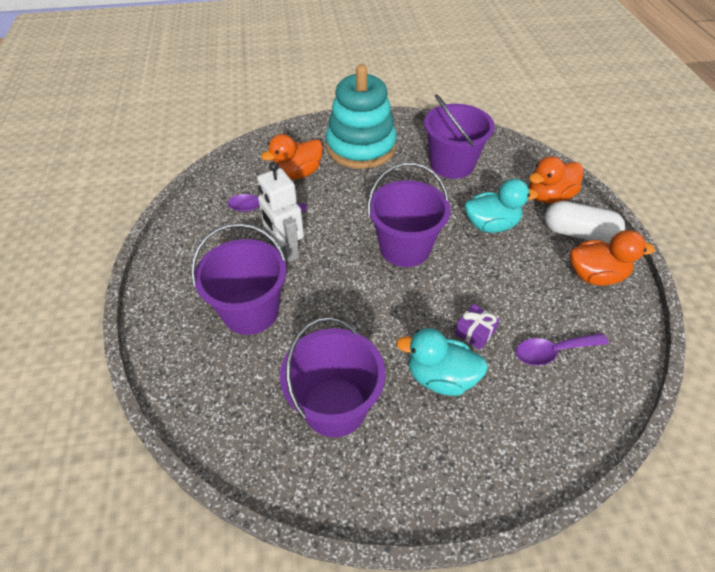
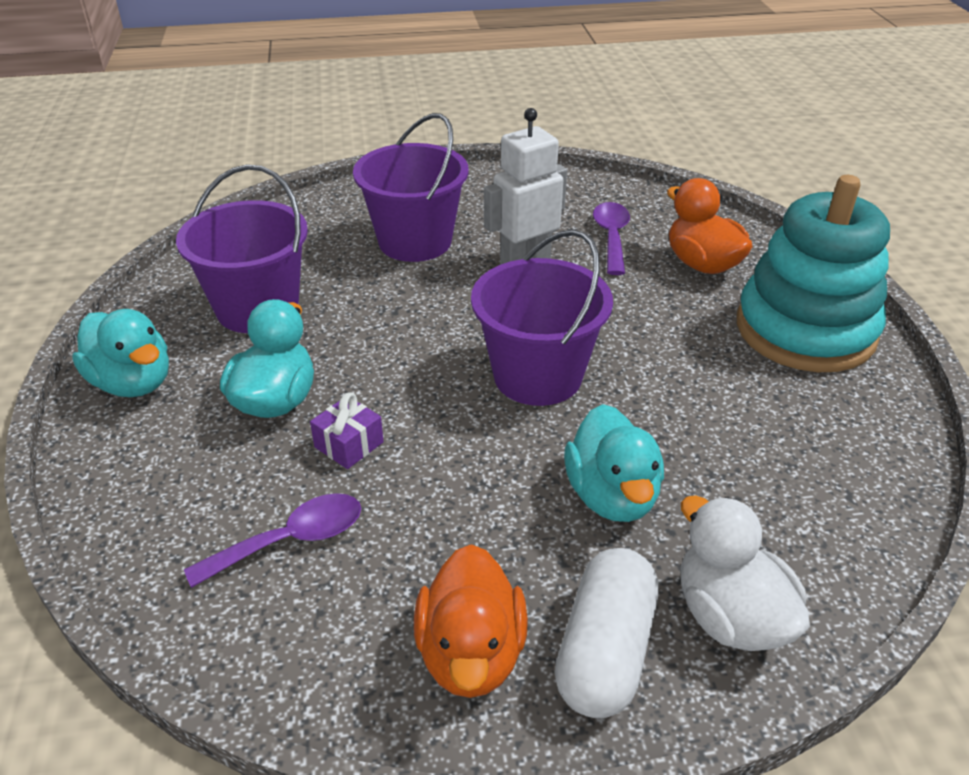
camera: 90 degrees right, 10 degrees down
purple bucket [424,94,495,179] -> none
purple spoon [516,333,609,366] -> purple spoon turned 75 degrees clockwise [184,493,361,588]
orange duck [529,156,583,204] -> white duck [680,495,810,651]
none -> turquoise duck [72,309,169,397]

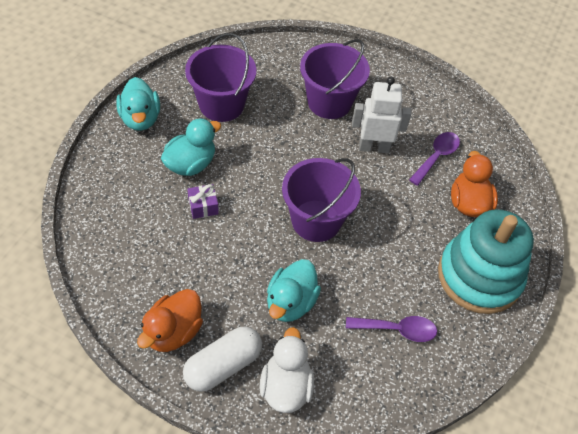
camera: 30 degrees right, 15 degrees up
purple spoon [184,493,361,588] -> purple spoon moved to [346,316,437,342]

